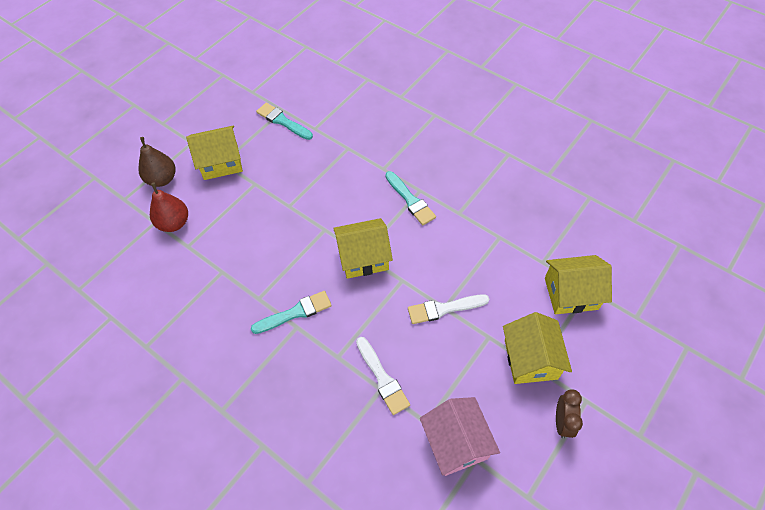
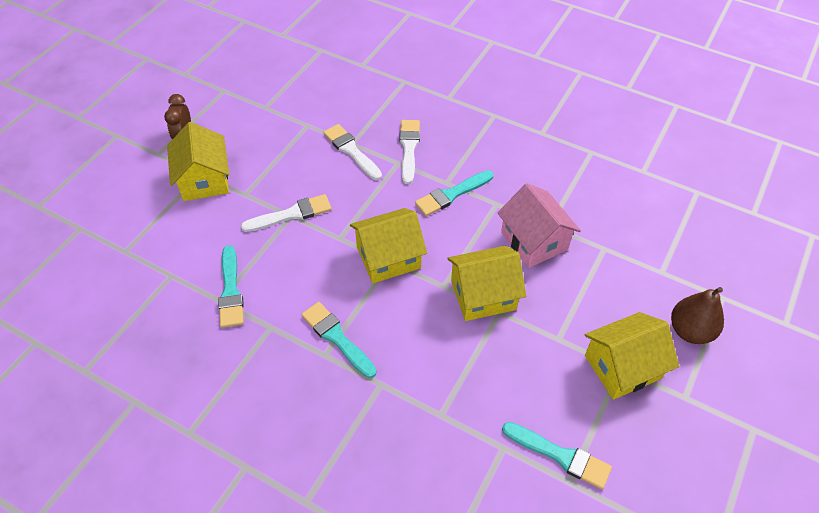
camera: 170 degrees right, 5 degrees down
red pear [150,182,188,232] -> none
pink house [420,397,500,476] -> pink house moved to [497,183,581,268]
yellow house [545,255,612,314] -> yellow house moved to [447,246,526,321]
none -> turquoise brush [218,245,244,328]
none -> white brush [399,120,420,184]

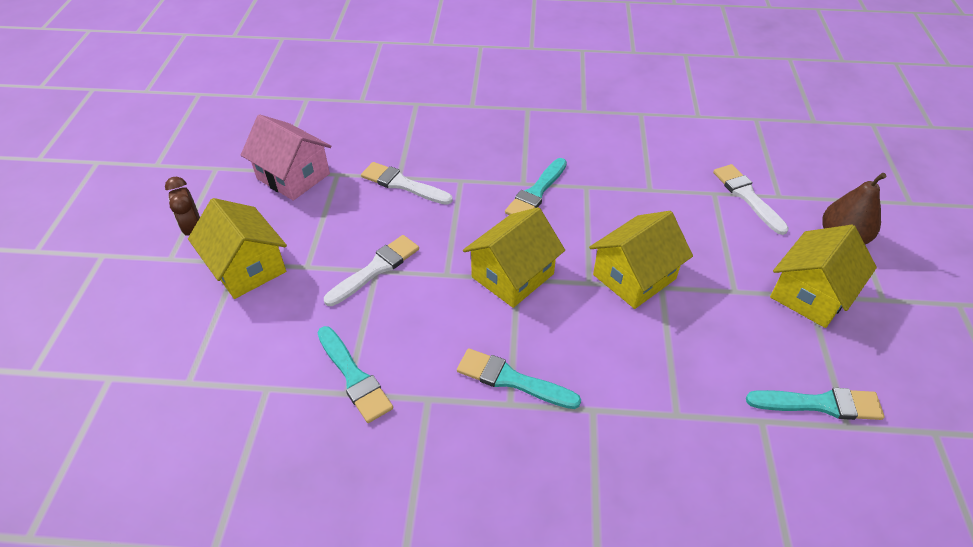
camera: 25 degrees left, 5 degrees down
white brush [399,120,420,184] -> white brush moved to [713,164,789,235]
pink house [497,183,581,268] -> pink house moved to [241,114,332,201]

